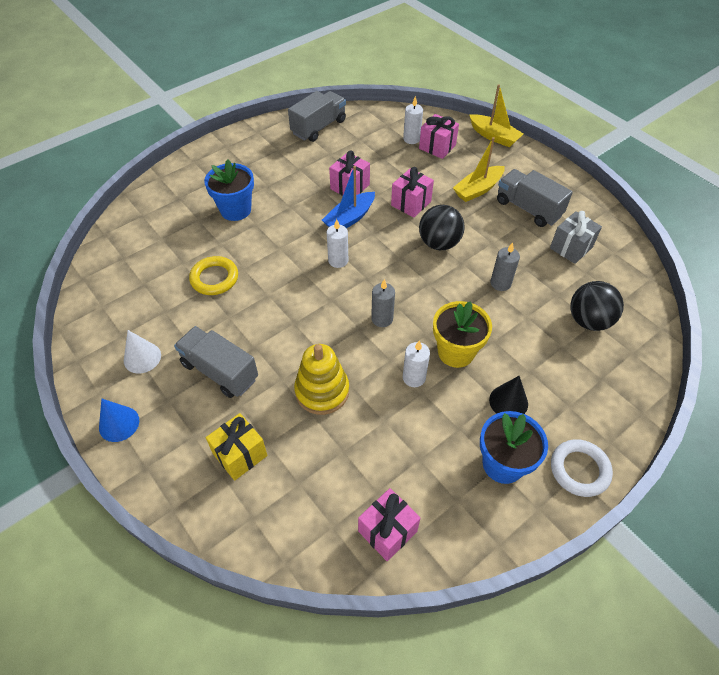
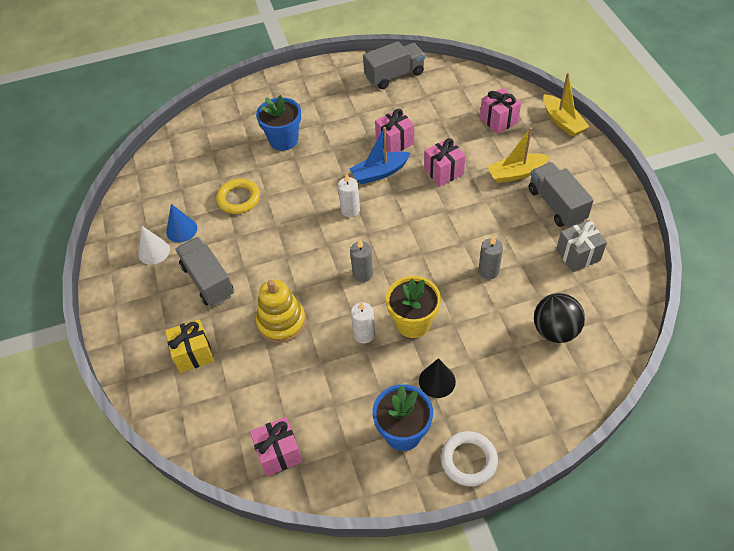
camera: 25 degrees right, 0 degrees up
blue cone [99,399,139,442] -> blue cone moved to [166,204,197,243]
white candle [403,96,423,144] -> none
black ball [419,205,465,250] -> none

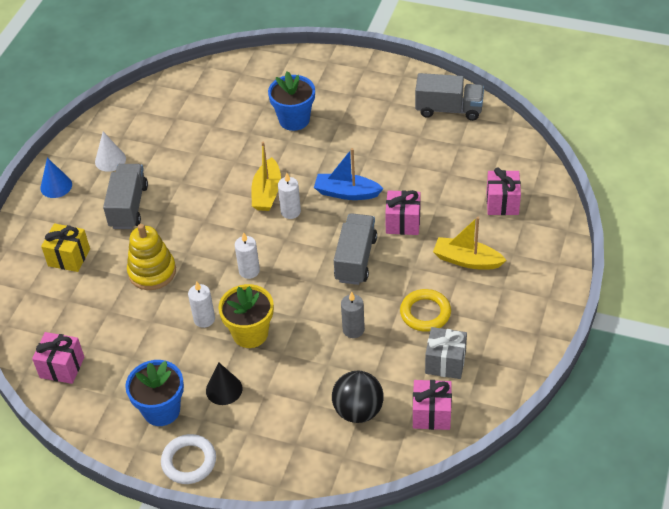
camera: 35 degrees right, 5 degrees down
blue cone [166,204,197,243] -> blue cone moved to [40,158,72,198]
yellow ring [216,179,260,214] -> yellow ring moved to [400,289,451,332]
grey candle [350,239,373,282] -> white candle [235,232,260,279]
pink gift [375,109,414,153] -> pink gift moved to [413,380,452,430]
grey truck [529,162,594,228] -> grey truck moved to [334,213,377,285]
yellow boat [543,73,590,137] -> yellow boat moved to [251,142,281,211]

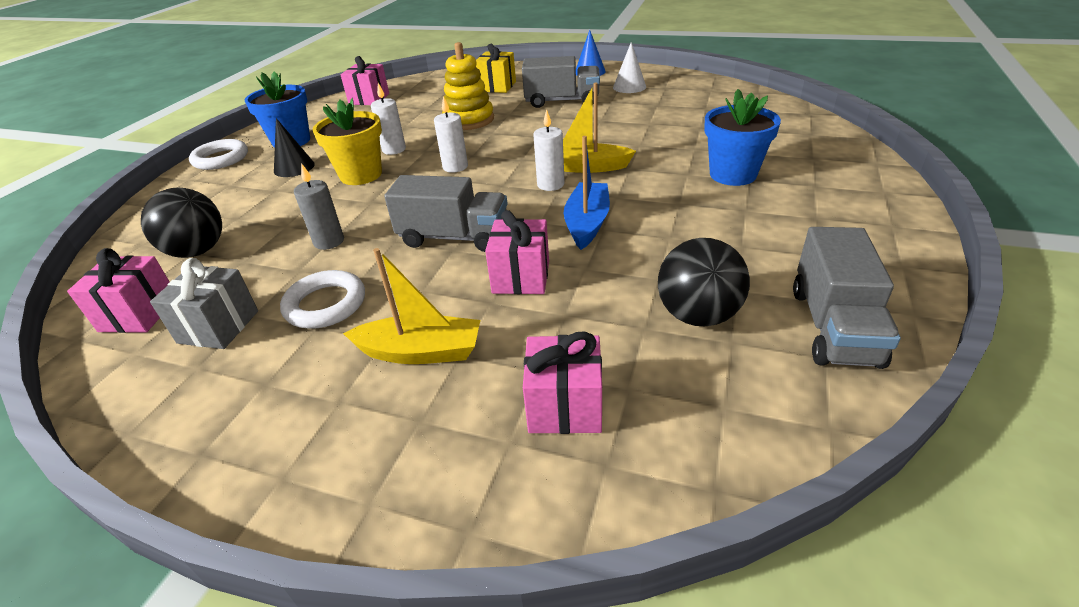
camera: 90 degrees right, 10 degrees down
yellow ring [400,289,451,332] -> white ring [280,270,365,329]
yellow boat [433,217,507,270] -> yellow boat turned 75 degrees clockwise [343,248,480,364]
none -> black ball [658,238,750,326]

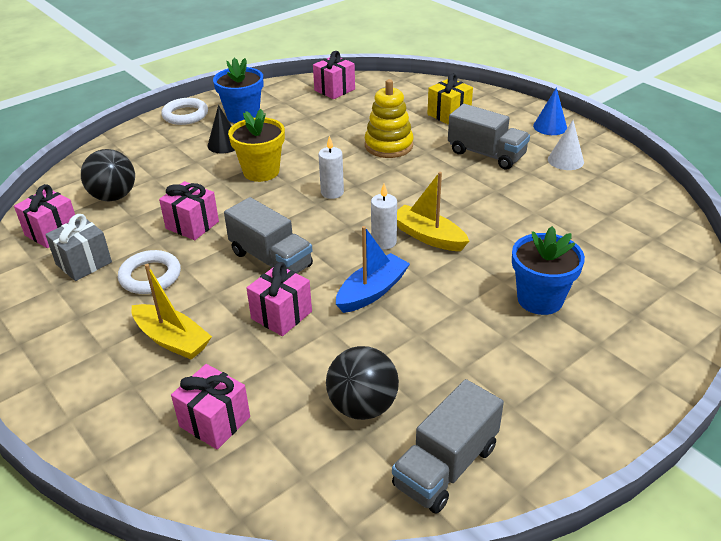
camera: 30 degrees right, 0 degrees up
grey candle [294,163,344,250] -> pink gift [159,181,219,240]
white candle [371,83,406,155] -> none

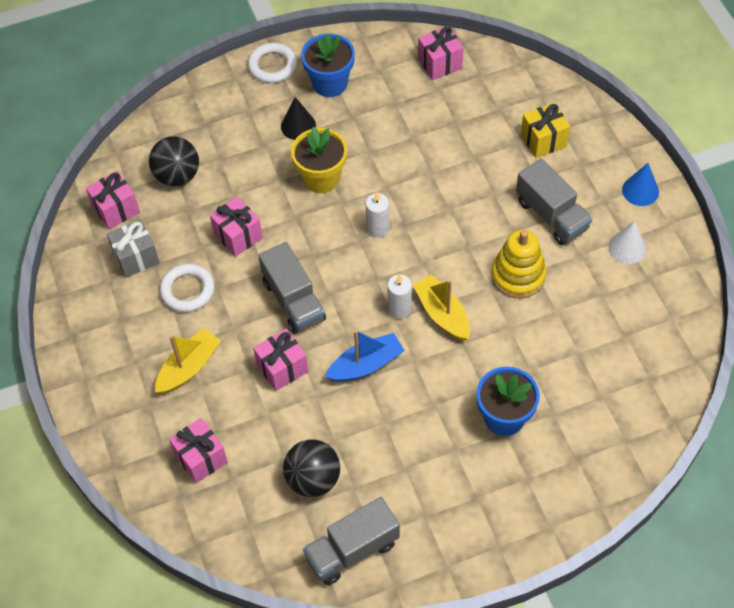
camera: 20 degrees right, 20 degrees up
yellow boat [132,264,212,360] -> yellow boat turned 105 degrees counterclockwise [155,328,221,394]
yellow stacking toy [365,79,414,158] -> yellow stacking toy moved to [491,230,546,298]

